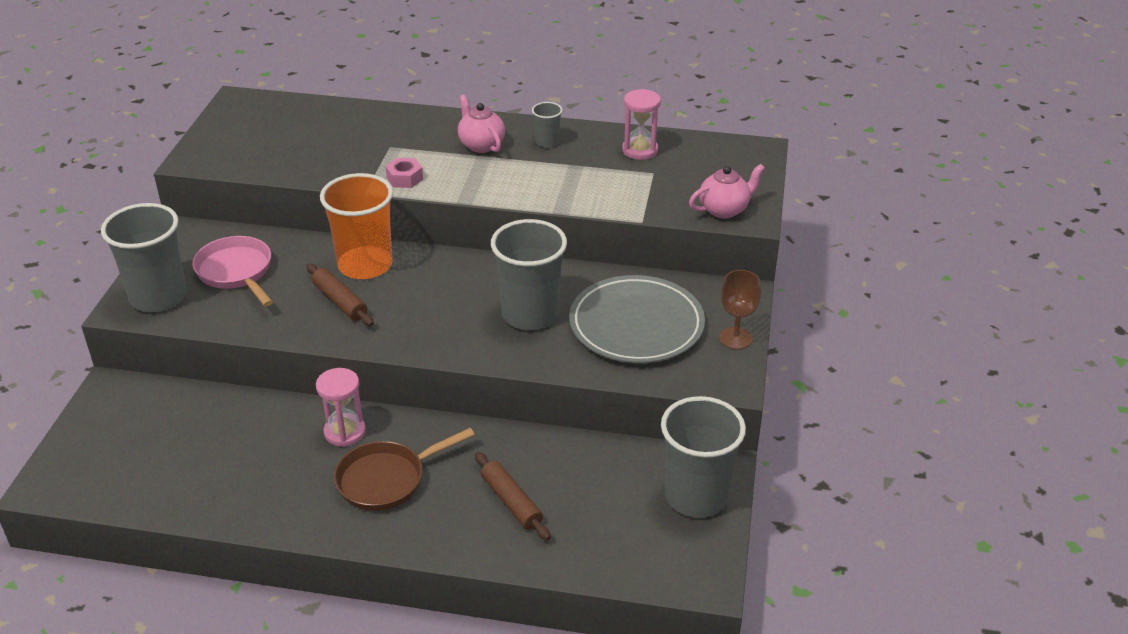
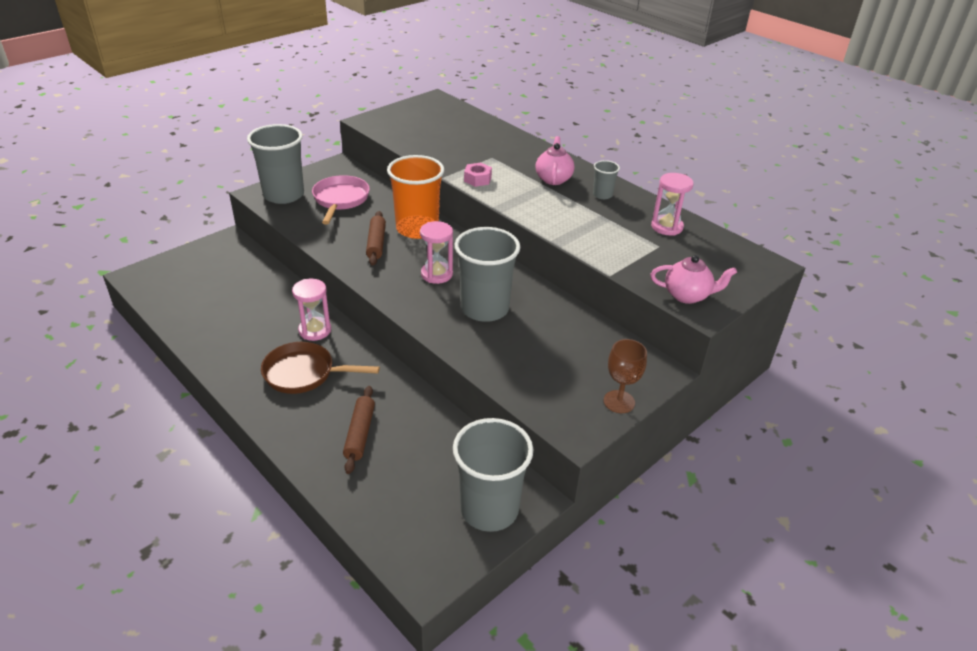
camera: 35 degrees right, 0 degrees up
grey plate [569,275,705,363] -> none
none -> pink hourglass [420,221,453,284]

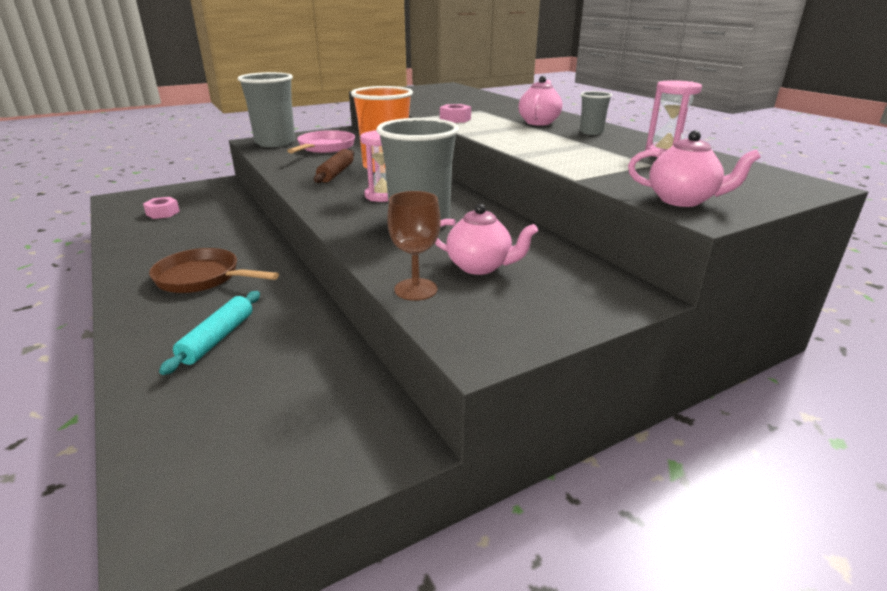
camera: 15 degrees right, 10 degrees down
pink hourglass [292,278,331,341] -> none
brown rolling pin [343,386,375,474] -> turquoise rolling pin [159,291,260,375]
grey cup [453,418,534,532] -> none
brown goblet [604,339,647,413] -> brown goblet moved to [387,191,441,301]
none -> pink nut [143,197,180,219]
none -> pink teapot [435,204,538,275]

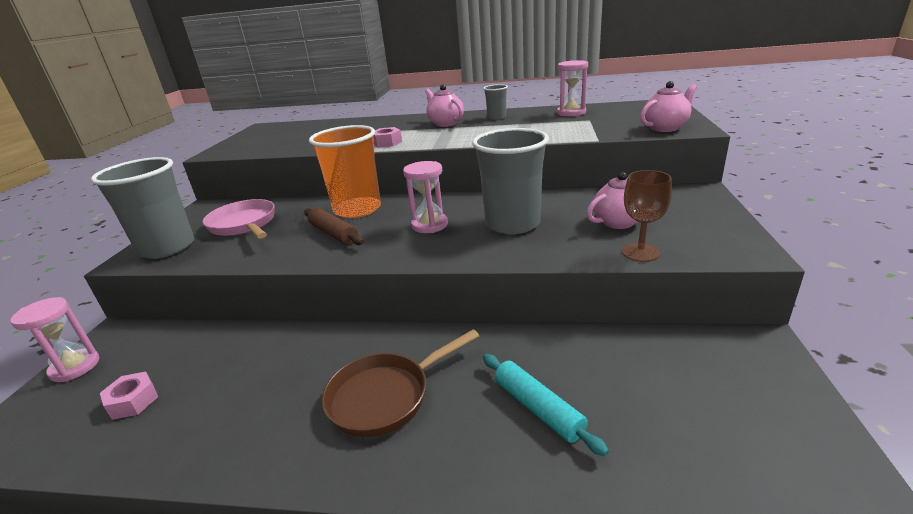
camera: 50 degrees left, 0 degrees up
none -> pink hourglass [11,297,99,382]

